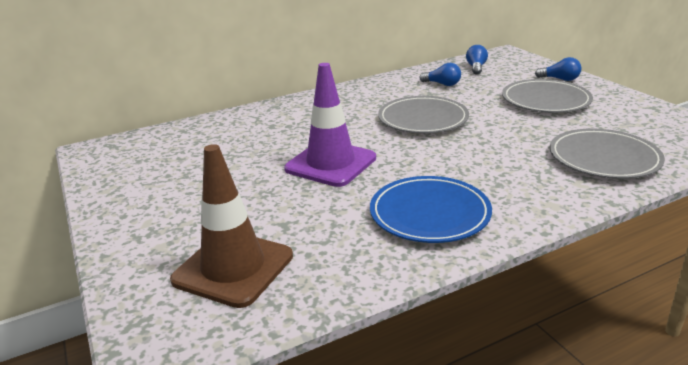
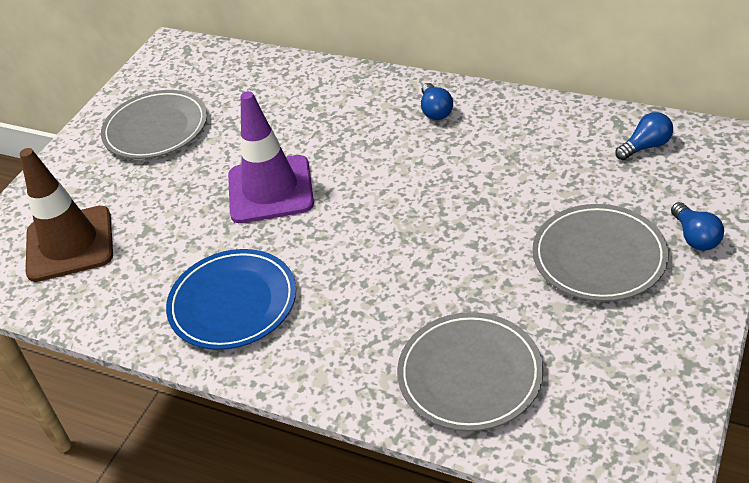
camera: 55 degrees right, 15 degrees up
grey plate [378,96,469,133] -> grey plate moved to [101,90,207,159]
blue light bulb [419,63,461,86] -> blue light bulb moved to [421,83,453,120]

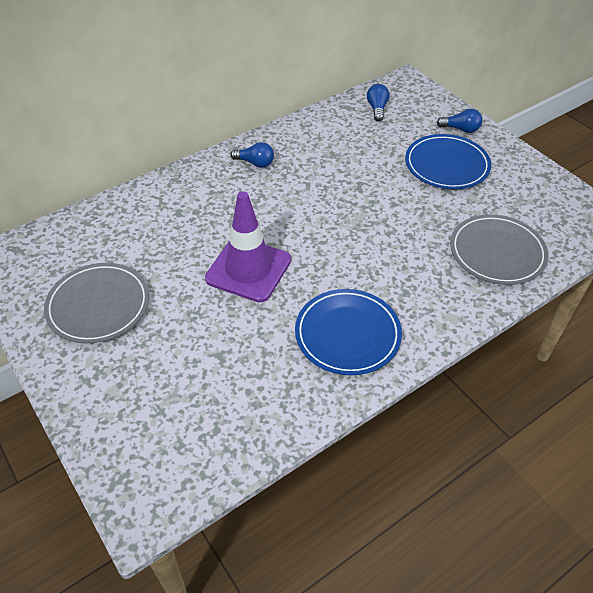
camera: 65 degrees left, 5 degrees up
brown traffic cone [20,148,113,282] -> none
grey plate [532,204,669,302] -> blue plate [405,134,491,189]

